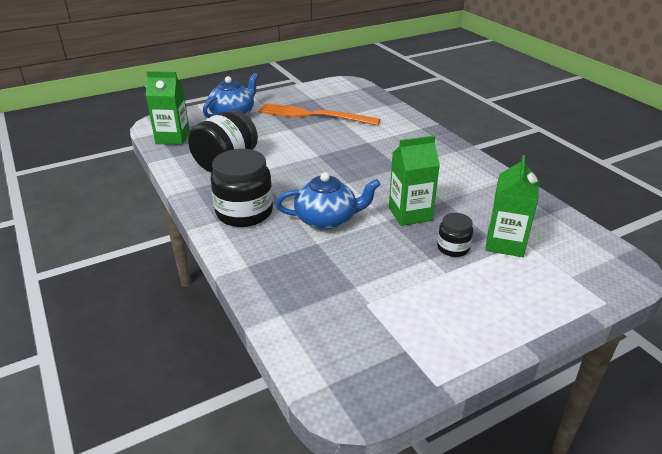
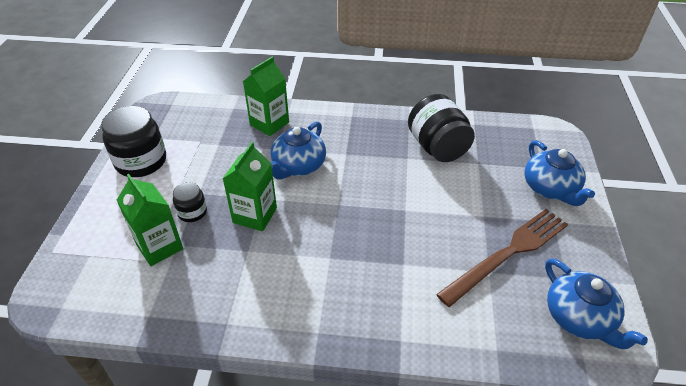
camera: 125 degrees right, 10 degrees up
green carton [145,71,190,145] -> green carton moved to [243,56,289,136]
black jar [211,149,273,227] -> black jar moved to [101,106,166,177]
orange fork [258,103,381,125] -> brown fork [436,209,568,307]
none -> blue teapot [545,259,648,349]

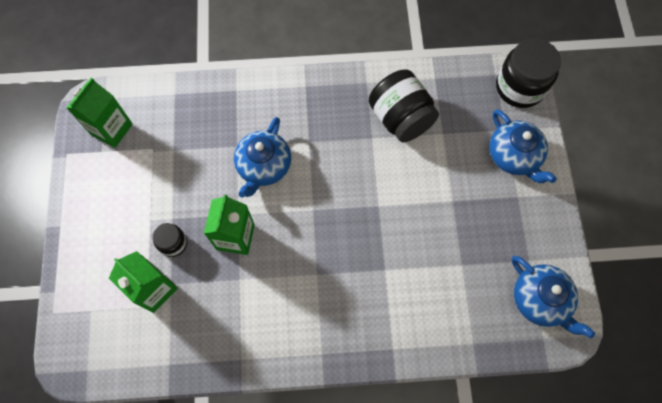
camera: 10 degrees left, 25 degrees up
black jar [101,106,166,177] -> black jar moved to [496,39,561,108]
green carton [243,56,289,136] -> green carton moved to [67,78,133,148]
brown fork [436,209,568,307] -> none

